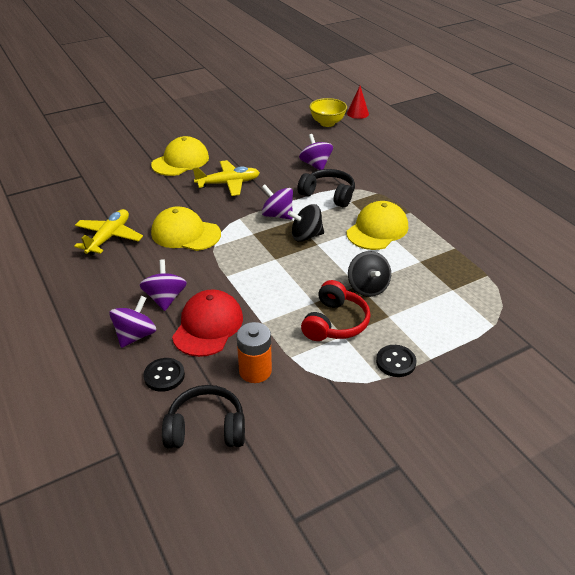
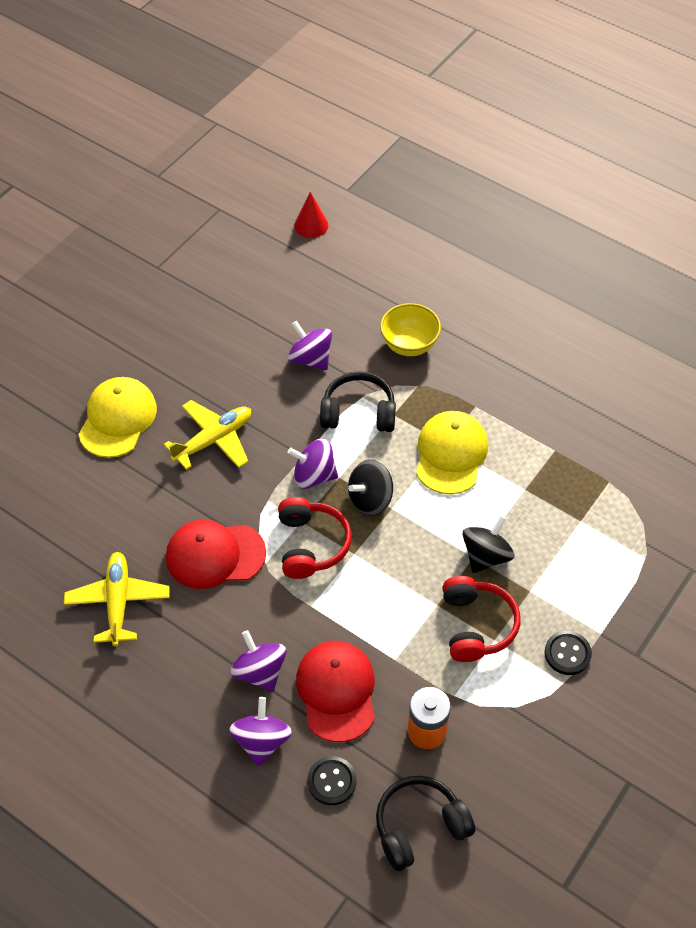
camera: 25 degrees left, 15 degrees up
yellow cap [151,206,221,251] -> red cap [166,520,266,589]
yellow bowl [309,98,347,127] -> yellow bowl moved to [380,303,441,356]
black spinning top [348,251,391,297] -> black spinning top turned 105 degrees counterclockwise [463,516,514,573]
none -> red headphones [278,497,352,579]

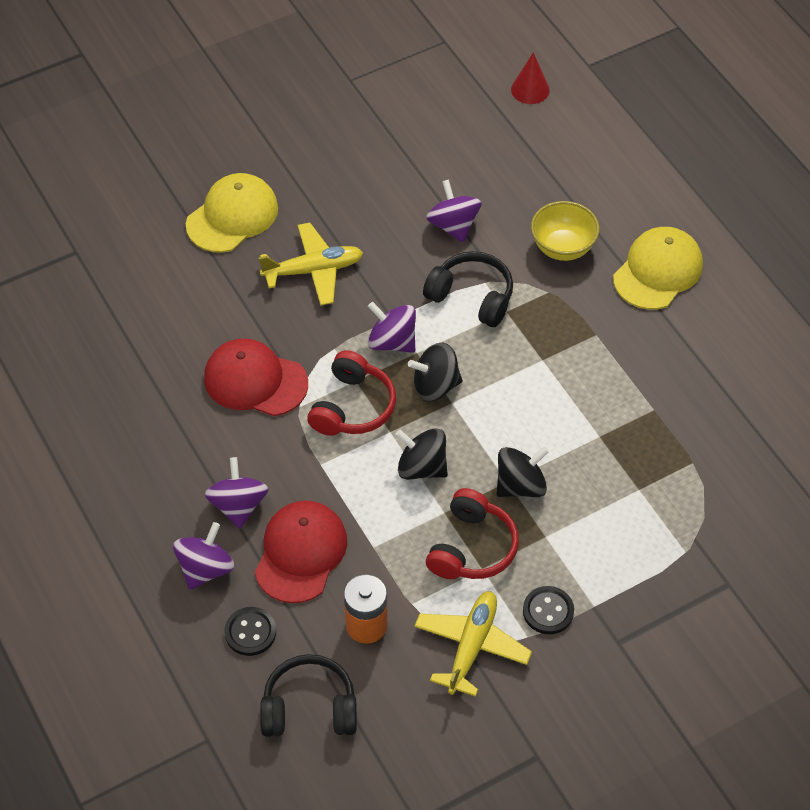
camera: 25 degrees right, 0 degrees up
yellow plane [64,552,169,646] -> yellow plane moved to [414,591,532,697]
yellow cap [416,411,488,494] -> yellow cap moved to [613,227,703,310]
none -> black spinning top [395,428,448,480]

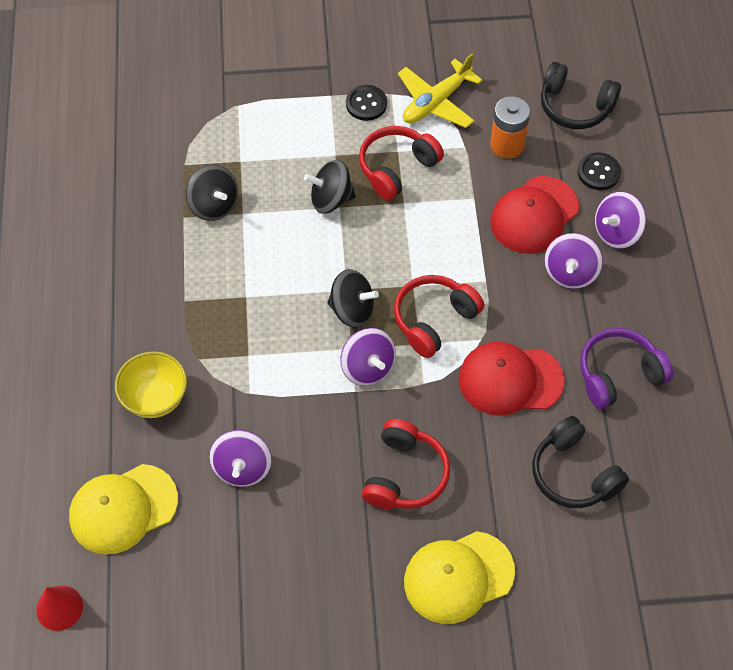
camera: 155 degrees left, 5 degrees up
red cap [204,339,308,416] -> red cap turned 135 degrees clockwise [458,341,565,416]
yellow plane [258,223,363,306] -> red headphones [362,419,450,509]
black spinning top [395,428,448,480] -> black spinning top moved to [186,165,238,221]
black headphones [423,251,513,327] -> black headphones moved to [532,416,629,508]
yellow cap [613,227,703,310] -> yellow cap moved to [69,464,178,555]
none -> purple headphones [580,328,673,409]

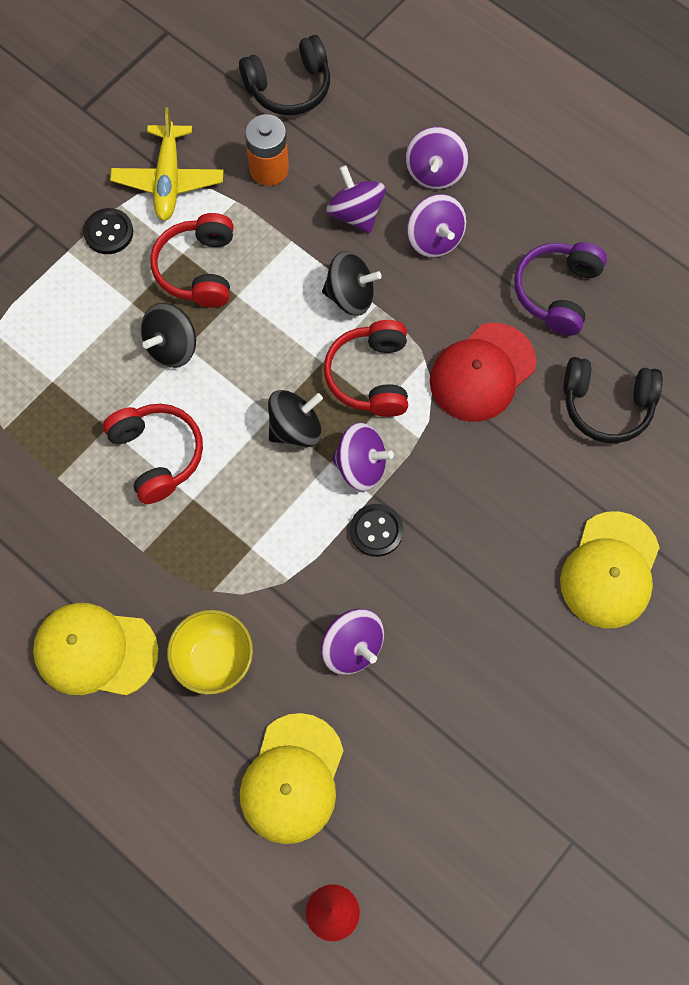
camera: 45 degrees left, 10 degrees up
black spinning top [186,165,238,221] -> black spinning top moved to [322,251,382,316]
red headphones [362,419,450,509] -> red headphones moved to [103,404,203,504]
red cap [490,176,579,254] -> purple spinning top [326,165,386,234]
black button [578,152,621,190] -> black button moved to [350,504,403,557]
none -> yellow cap [33,603,159,696]

